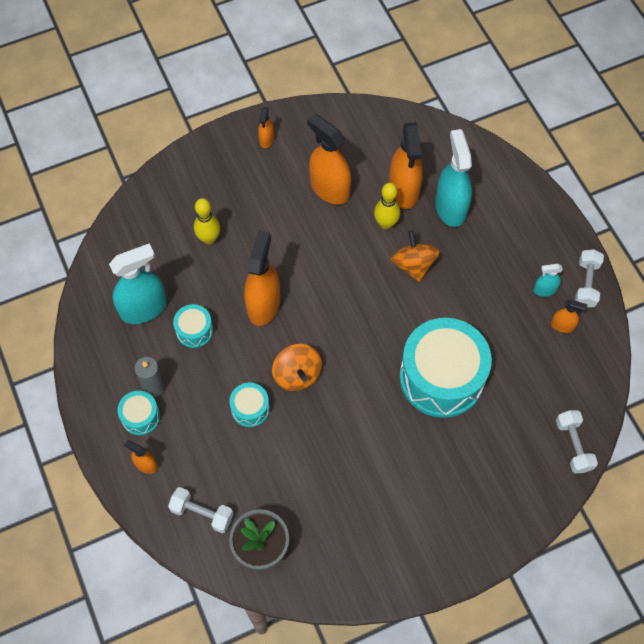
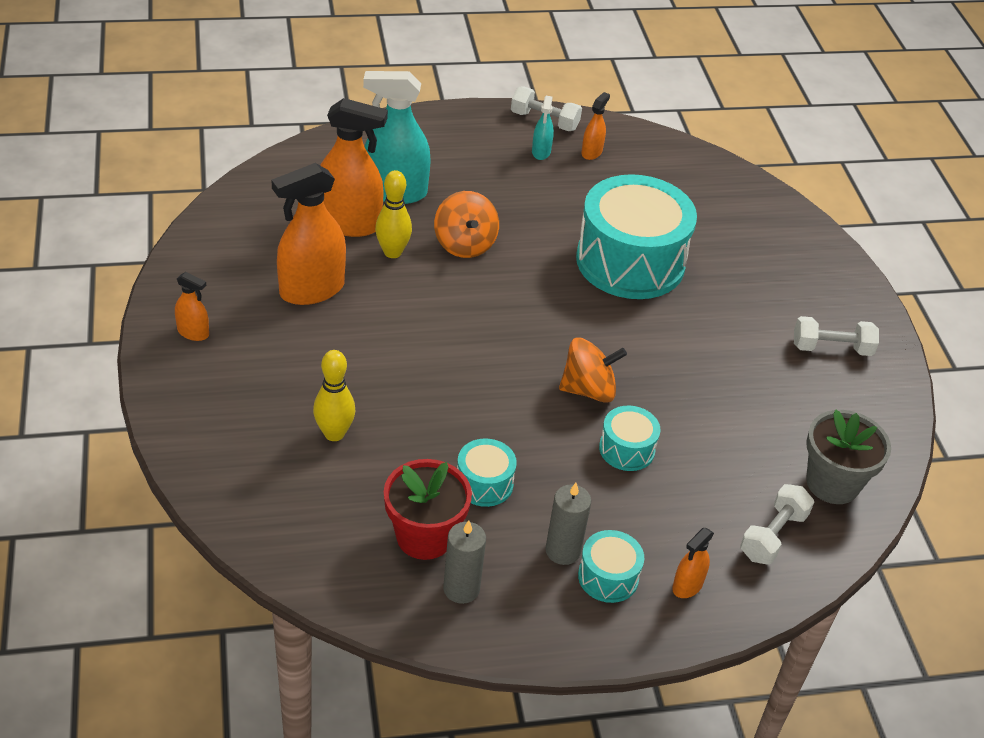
camera: 80 degrees left, 20 degrees down
turquoise spray bottle [109,244,167,324] -> red flower pot [384,459,472,560]
orange spray bottle [244,231,280,326] -> none
orange spinning top [391,231,440,282] -> orange spinning top turned 105 degrees counterclockwise [434,191,499,258]
white dumbbell [556,410,598,474] -> white dumbbell moved to [794,316,879,356]
none -> grey candle [443,520,486,604]

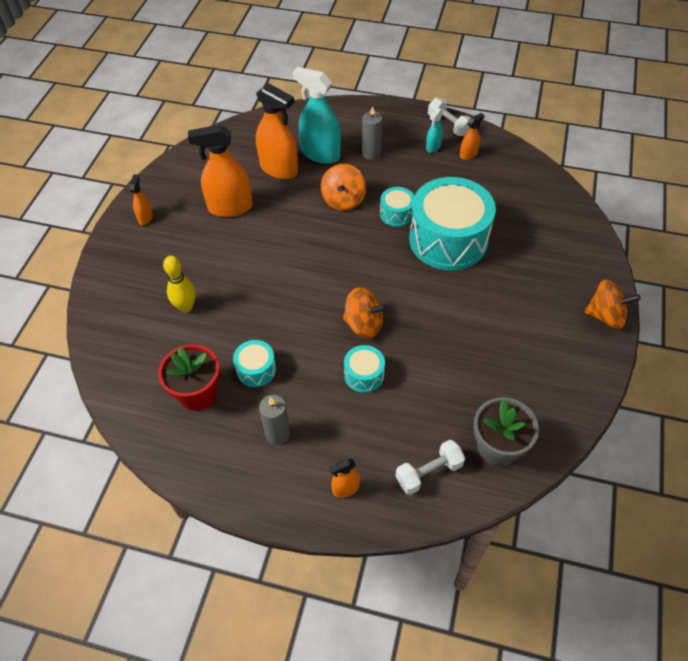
camera: 30 degrees right, 10 degrees up
orange spray bottle [175,272,209,341] -> orange spray bottle turned 135 degrees counterclockwise [129,175,153,225]
yellow bowling pin [375,170,412,258] -> none
grey candle [443,520,486,604] -> grey candle moved to [362,106,382,160]
turquoise drum [578,530,644,603] -> turquoise drum moved to [380,187,414,227]
white dumbbell [794,316,879,356] -> none
none -> orange spinning top [585,279,641,330]

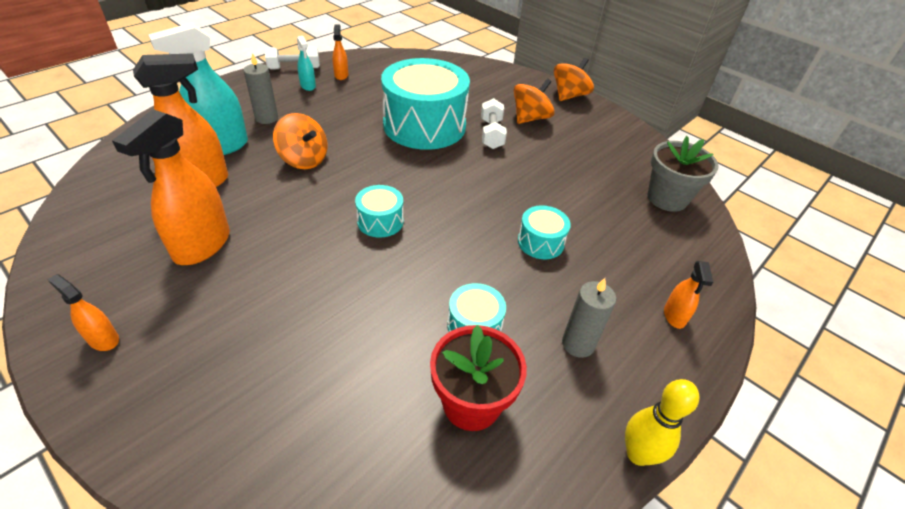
camera: 65 degrees left, 10 degrees down
yellow bowling pin [163,256,196,313] -> yellow bowling pin moved to [625,379,699,466]
orange spinning top [343,287,387,338] -> orange spinning top moved to [514,78,555,124]
turquoise drum [380,187,414,227] -> turquoise drum moved to [355,185,404,238]
white dumbbell [395,440,465,495] -> white dumbbell moved to [481,98,507,149]

